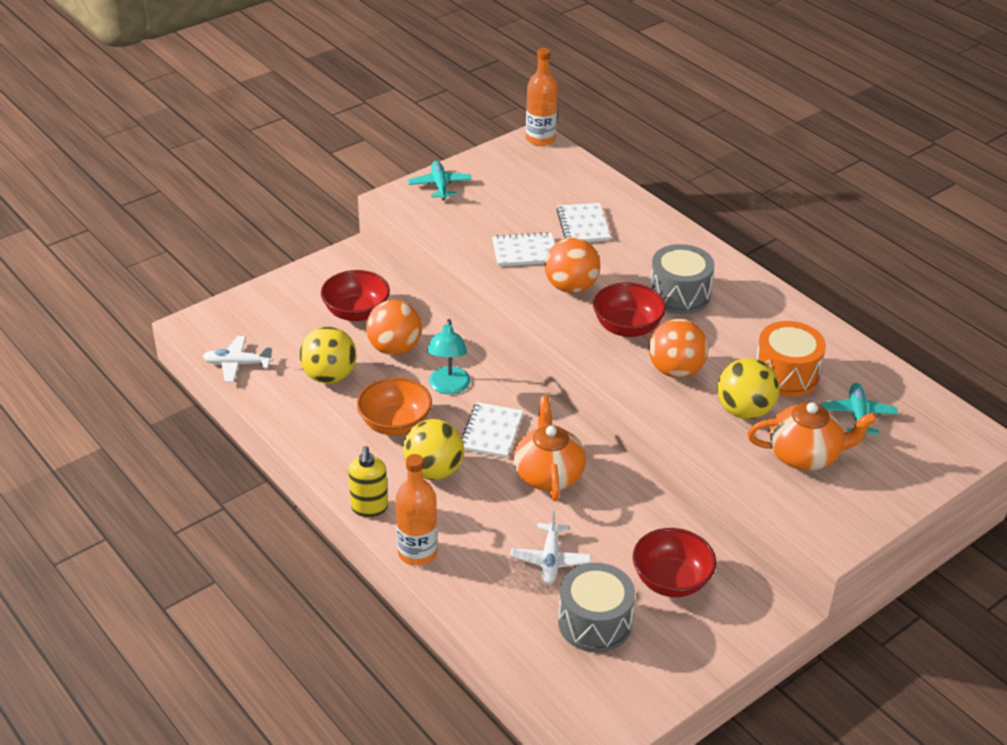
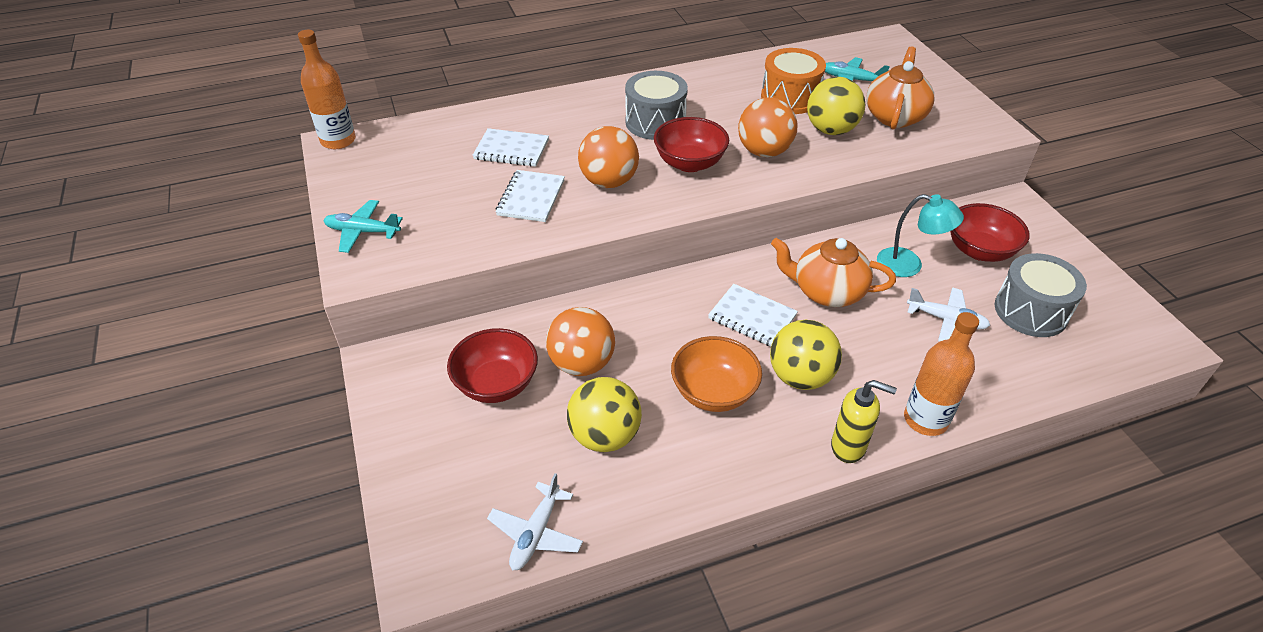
camera: 70 degrees left, 5 degrees up
turquoise lamp [427,319,470,394] -> turquoise lamp moved to [877,194,964,277]

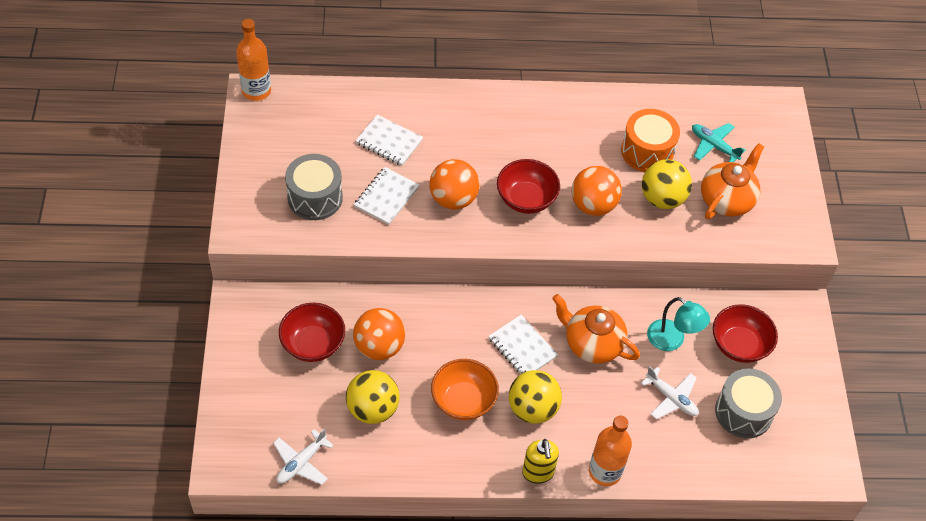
camera: 15 degrees right, 10 degrees up
turquoise plane [323,200,403,253] -> none
grey drum [625,71,688,140] -> grey drum moved to [285,154,343,220]
yellow soap dispenser [831,380,897,463] -> yellow soap dispenser turned 45 degrees clockwise [522,439,559,484]

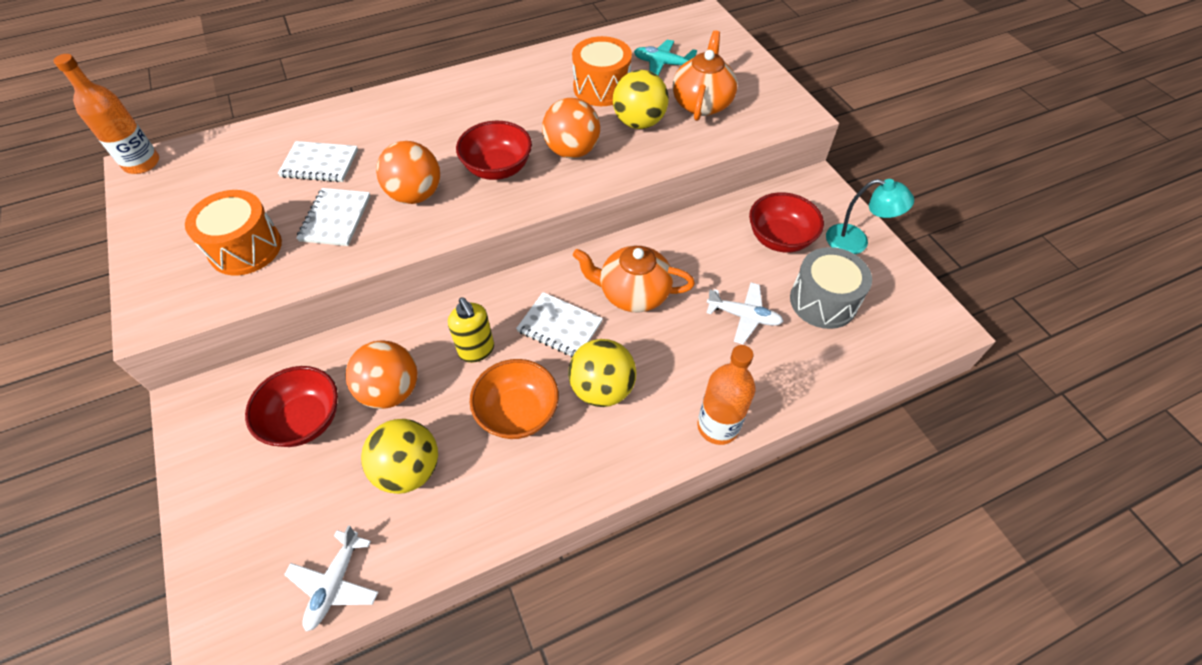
camera: 20 degrees left, 0 degrees up
grey drum [285,154,343,220] -> orange drum [185,190,282,276]
yellow soap dispenser [522,439,559,484] -> yellow soap dispenser moved to [448,297,494,363]
turquoise lamp [647,297,710,351] -> turquoise lamp moved to [826,179,914,254]

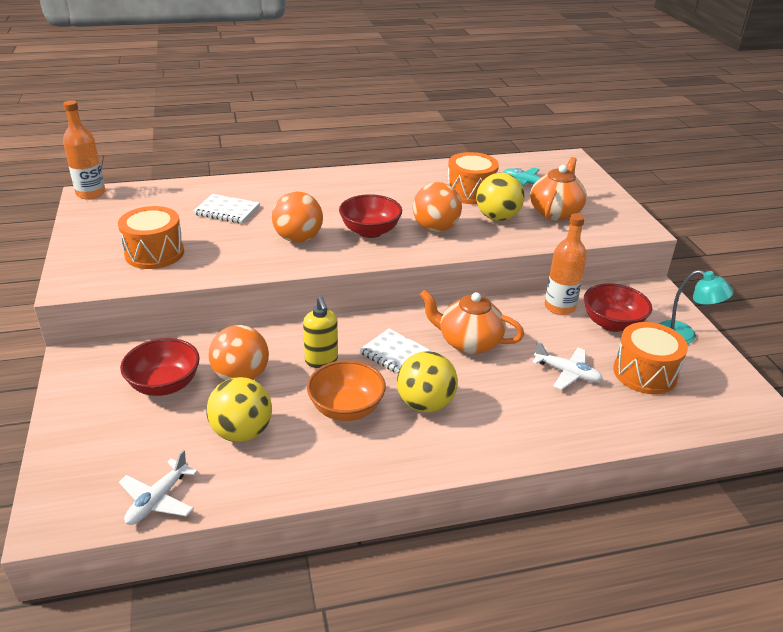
camera: 10 degrees right, 20 degrees down
white notebook [296,188,370,246] -> none
orange bottle [697,345,755,445] -> orange bottle moved to [545,213,587,315]
grey drum [790,247,872,329] -> orange drum [613,322,688,394]

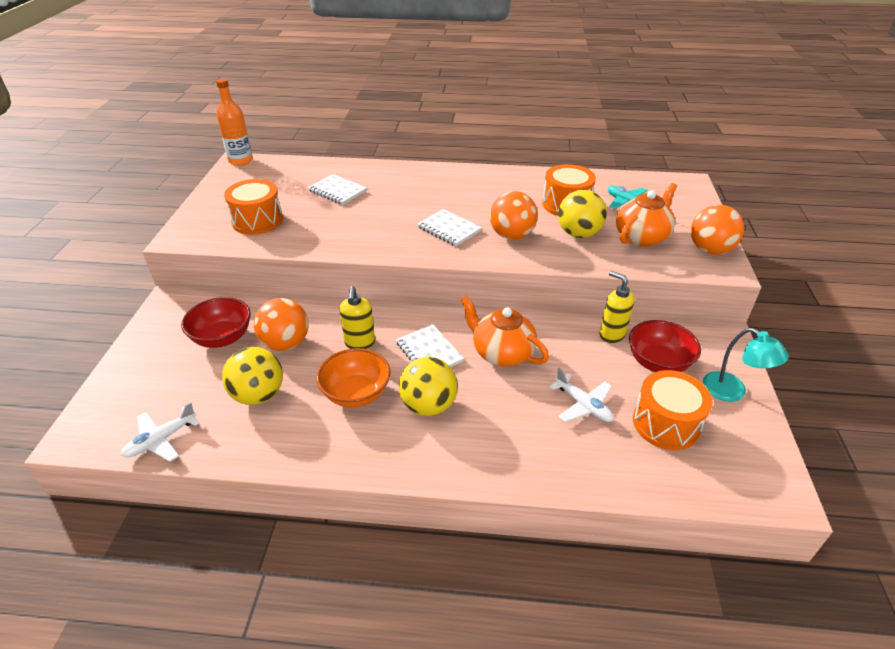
camera: 20 degrees right, 5 degrees up
orange ball [272,191,323,243] -> orange ball moved to [691,205,745,255]
red bowl [339,194,402,238] -> white notebook [418,209,482,246]
orange bottle [545,213,587,315] -> yellow soap dispenser [600,271,635,343]

